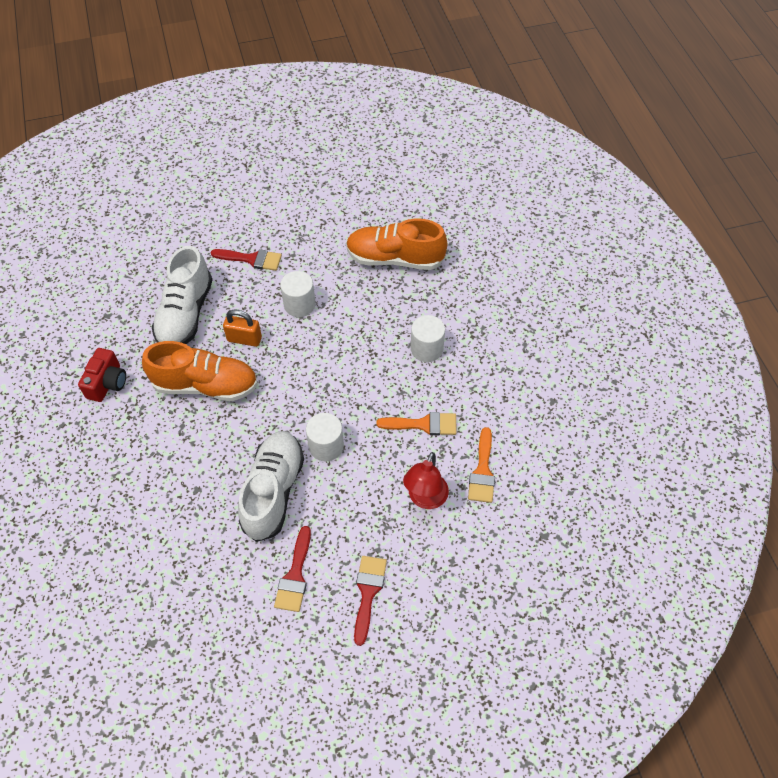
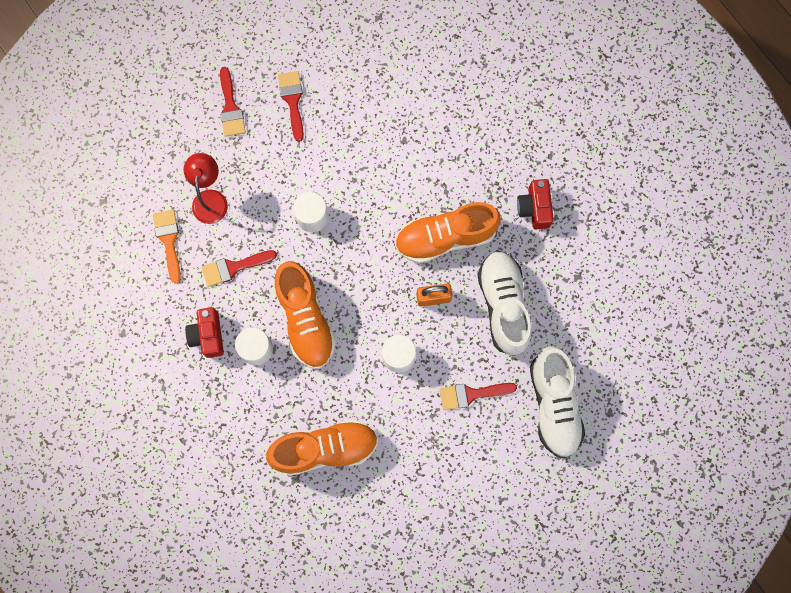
camera: 160 degrees right, 20 degrees up
white shoe [238,431,304,542] -> white shoe moved to [530,346,585,459]
orange brush [376,412,457,435] -> red brush [202,250,277,287]
none -> red camera [185,307,224,358]
none -> orange shoe [274,261,336,369]

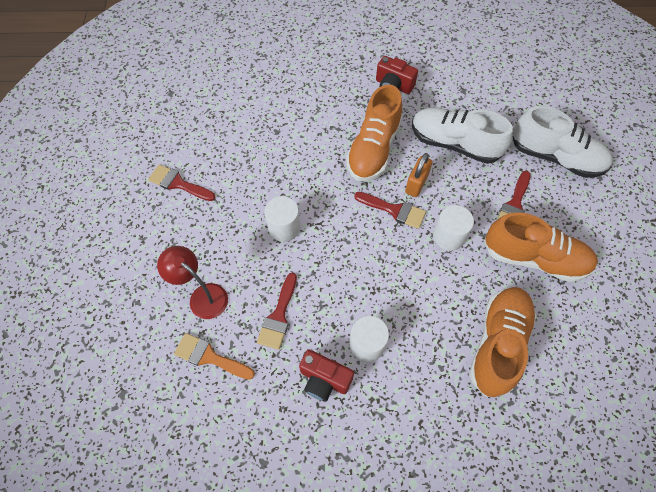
camera: 55 degrees left, 15 degrees down
red brush [220,67,246,137] -> red brush moved to [354,192,426,229]
orange shoe [274,261,336,369] -> orange shoe moved to [484,212,598,282]

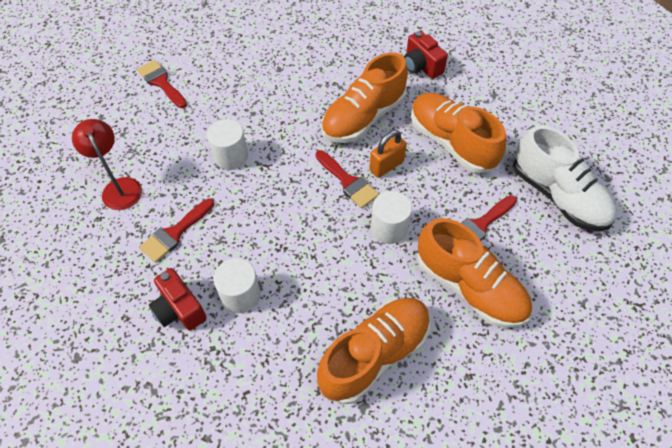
camera: 25 degrees right, 5 degrees down
orange brush [174,333,255,380] -> none
white shoe [412,107,513,164] -> orange shoe [411,93,506,173]

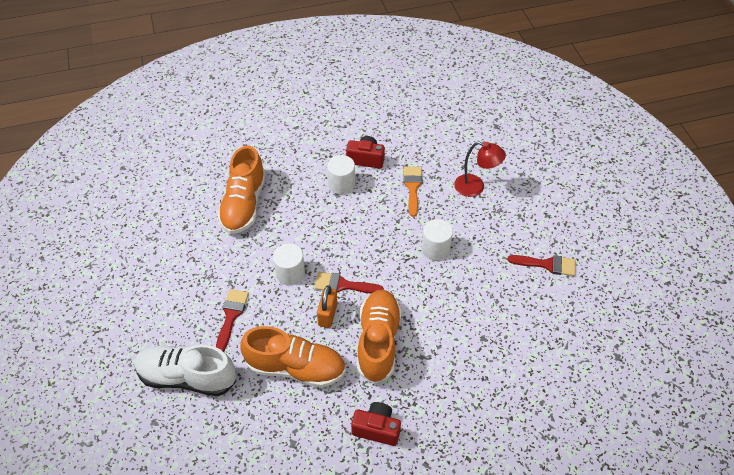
camera: 140 degrees right, 5 degrees down
red brush [139,198,214,263] -> orange brush [403,167,422,217]
orange shoe [417,218,532,328] -> none

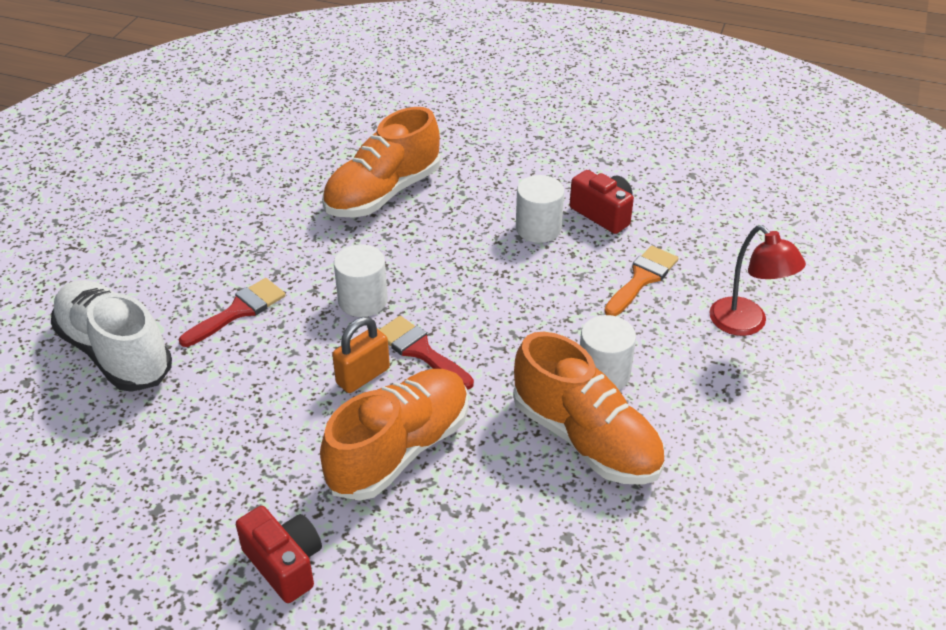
camera: 35 degrees right, 10 degrees down
orange shoe [240,326,346,388] -> orange shoe moved to [513,332,665,485]
red brush [508,255,576,276] -> none

